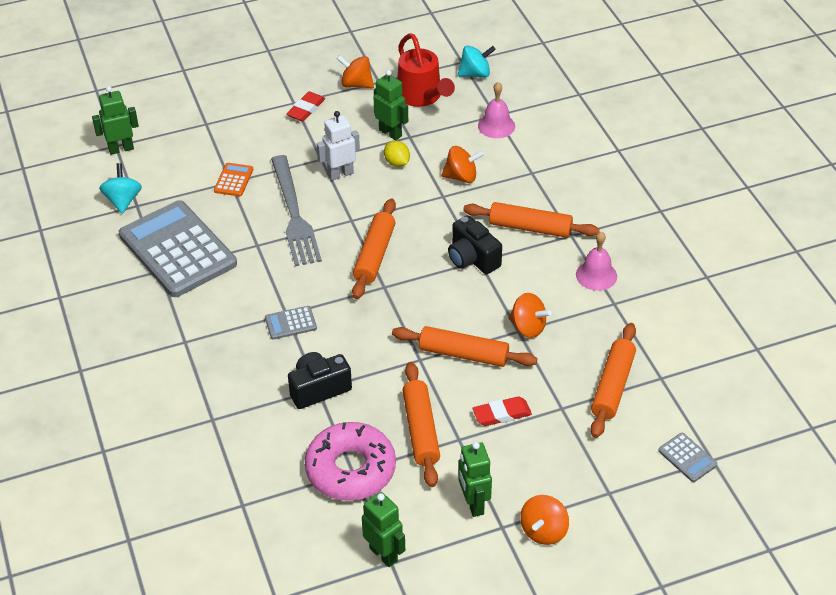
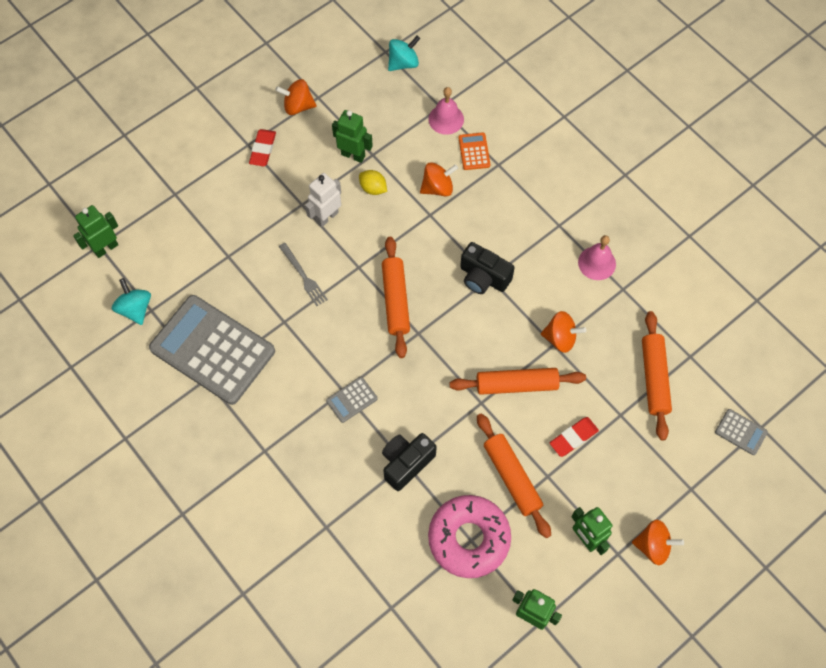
camera: 20 degrees left, 20 degrees up
orange calculator [214,163,253,197] -> orange calculator moved to [458,132,490,170]
grey fork [271,155,322,266] -> grey fork [279,243,328,306], size x0.52
red watering can [397,33,455,107] -> none
orange rolling pin [463,202,599,238] -> none
orange spinning top [520,495,569,545] -> orange spinning top turned 90 degrees counterclockwise [632,519,684,565]

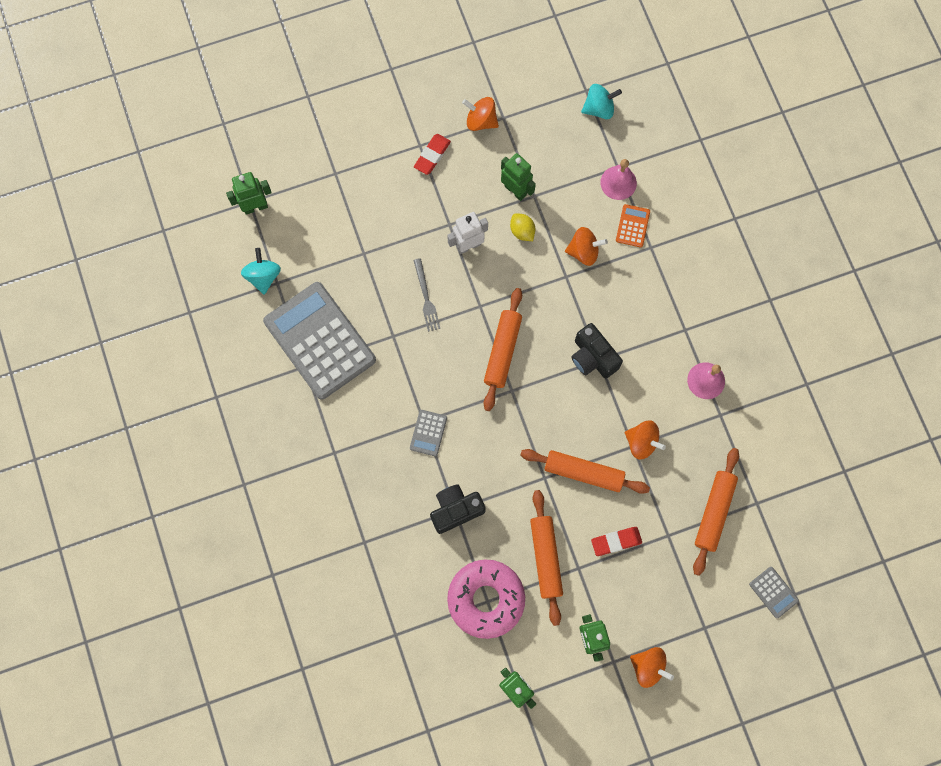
camera: 20 degrees right, 10 degrees up
grey calculator [326,377,378,423] -> grey calculator turned 60 degrees counterclockwise [410,410,447,456]

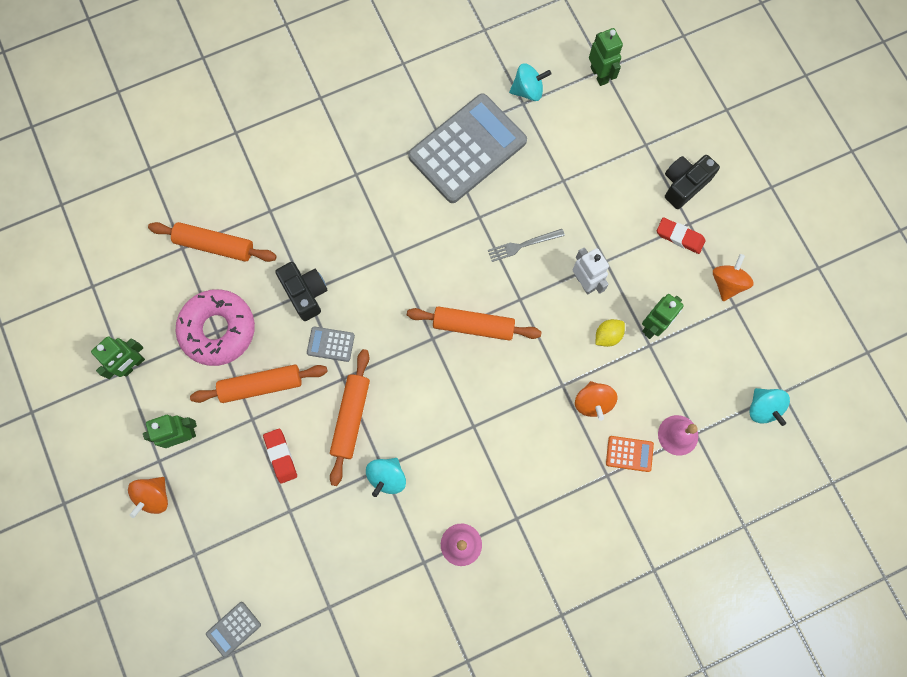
camera: 85 degrees right, 0 degrees up
grey calculator [410,410,447,456] -> grey calculator moved to [307,327,355,362]
black camera [571,323,623,378] -> black camera moved to [665,155,720,209]
orange spinning top [625,421,666,460] -> turquoise spinning top [366,458,406,497]
orange rolling pin [693,448,739,576] -> orange rolling pin moved to [148,222,277,262]

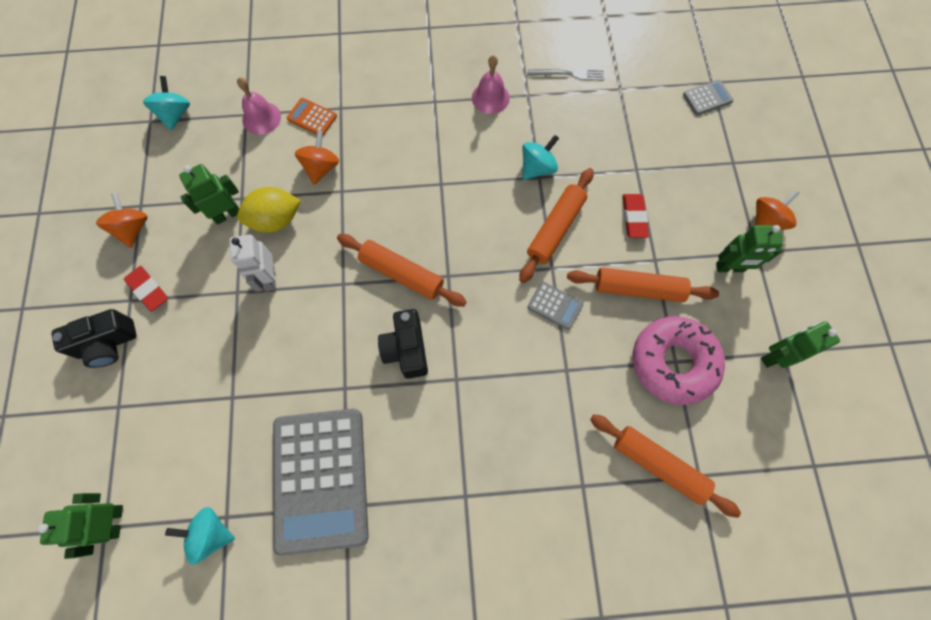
camera: 160 degrees left, 5 degrees down
black camera [275,262,328,321] -> black camera moved to [378,309,428,379]
grey calculator [408,93,527,203] -> grey calculator turned 75 degrees counterclockwise [273,409,369,556]
grey fork [488,229,565,262] -> grey fork moved to [527,69,604,80]
yellow lemon [596,319,625,347] -> yellow lemon [237,187,301,233], size x1.62
orange spinning top [713,254,754,301] -> orange spinning top turned 135 degrees clockwise [96,193,147,248]

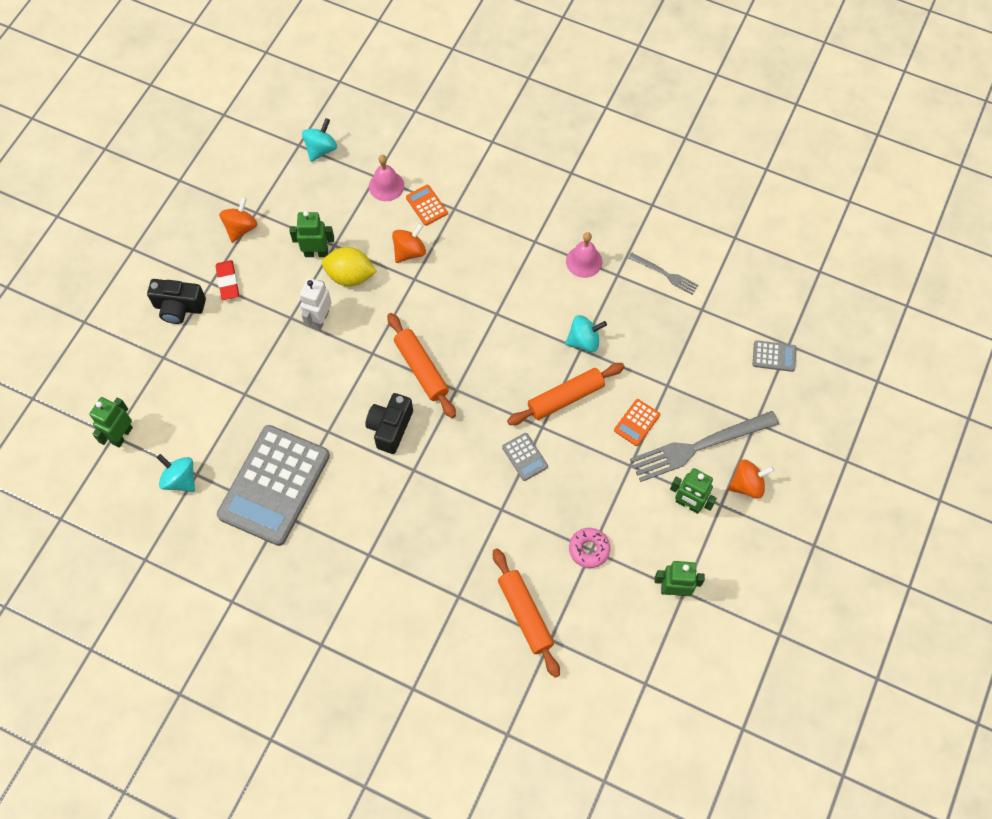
camera: 30 degrees right, 5 degrees down
orange rolling pin [567,268,719,302] -> none
red eraser [623,194,649,238] -> orange calculator [614,399,660,446]
pink donut [633,316,725,405] -> pink donut [569,528,610,568], size x0.52
none -> grey fork [630,411,779,482]

